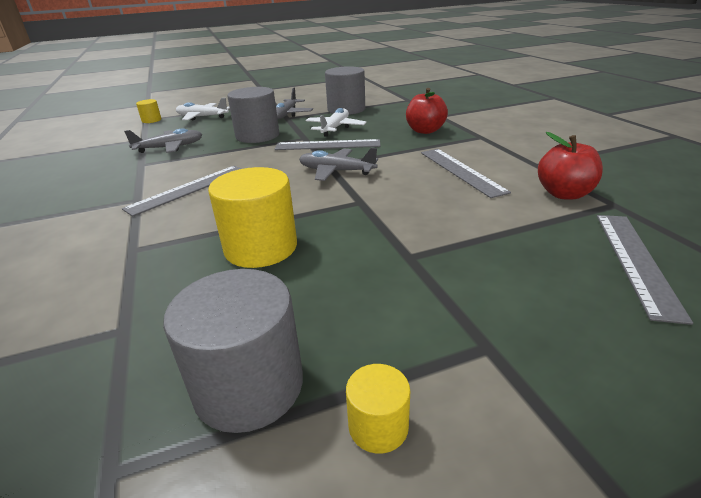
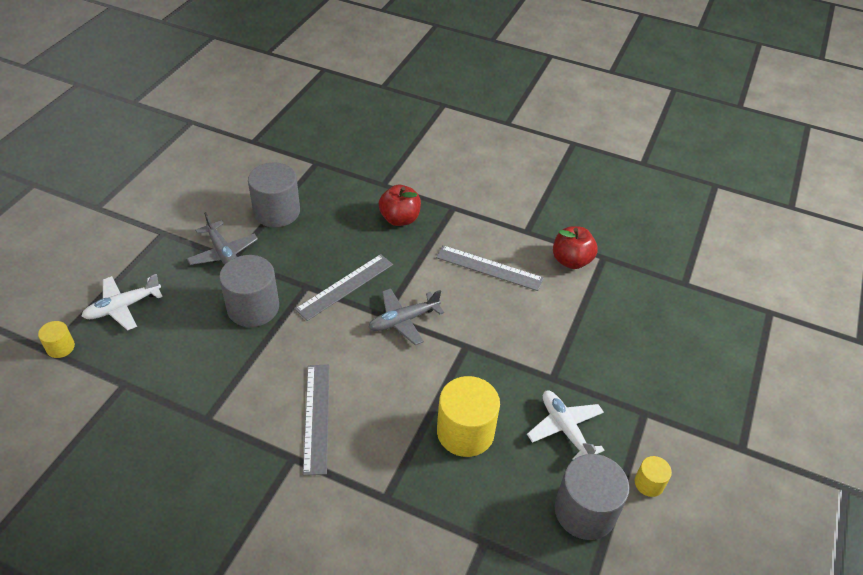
camera: 50 degrees left, 15 degrees up
grey plane [124,128,203,153] -> none
white plane [306,108,367,137] -> white plane moved to [527,391,605,460]
grey ruler [597,215,693,325] -> none

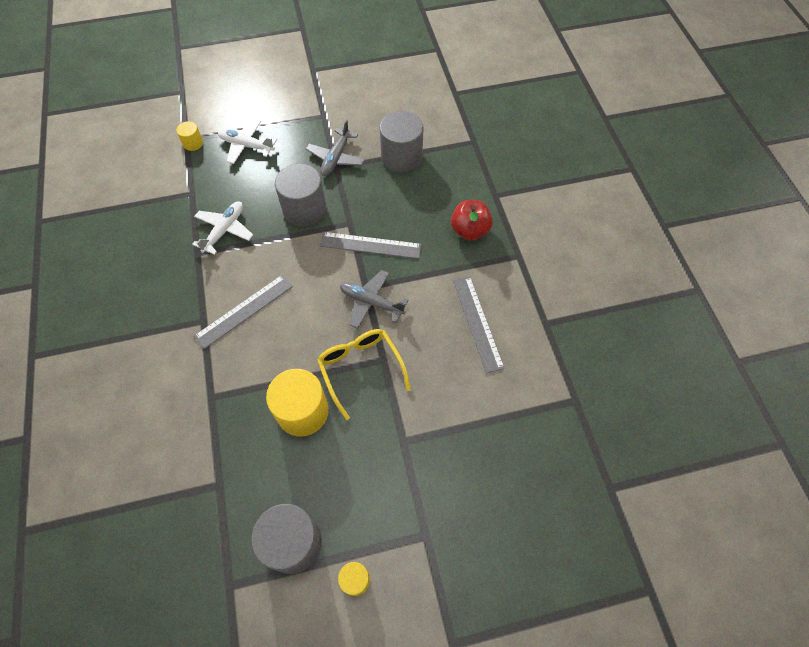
camera: 55 degrees right, 15 degrees up
white plane [527,391,605,460] -> white plane moved to [192,201,253,255]
red apple [553,226,598,269] -> none
none -> yellow glasses [317,329,411,420]

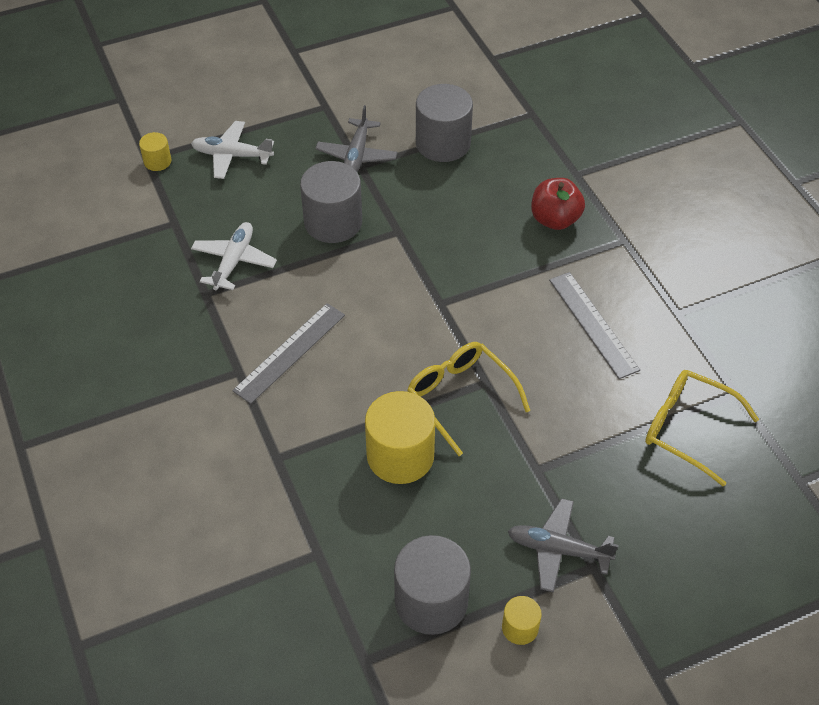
camera: 10 degrees left, 10 degrees down
grey ruler [320,232,422,259] -> none
grey plane [340,270,408,329] -> grey plane moved to [508,498,619,593]
none -> yellow glasses [645,370,759,487]

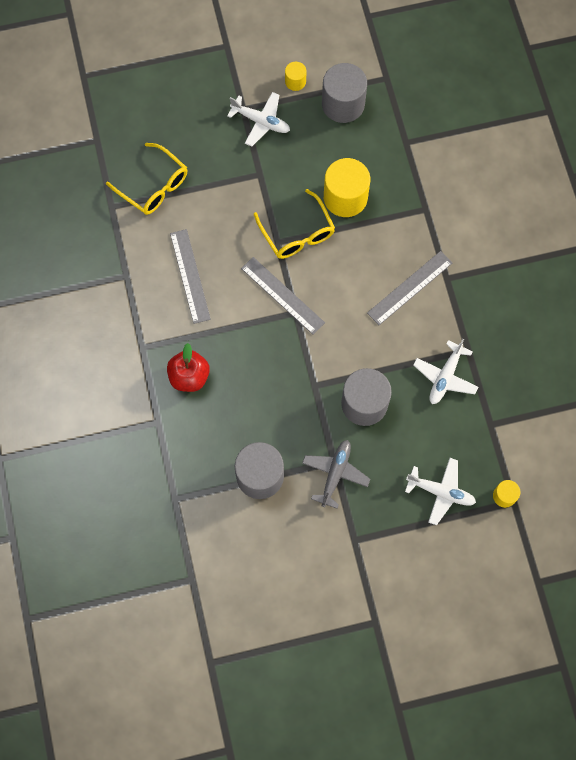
camera: 170 degrees left, 20 degrees up
grey plane [508,498,619,593] -> white plane [227,92,290,147]
none -> grey ruler [241,257,325,335]

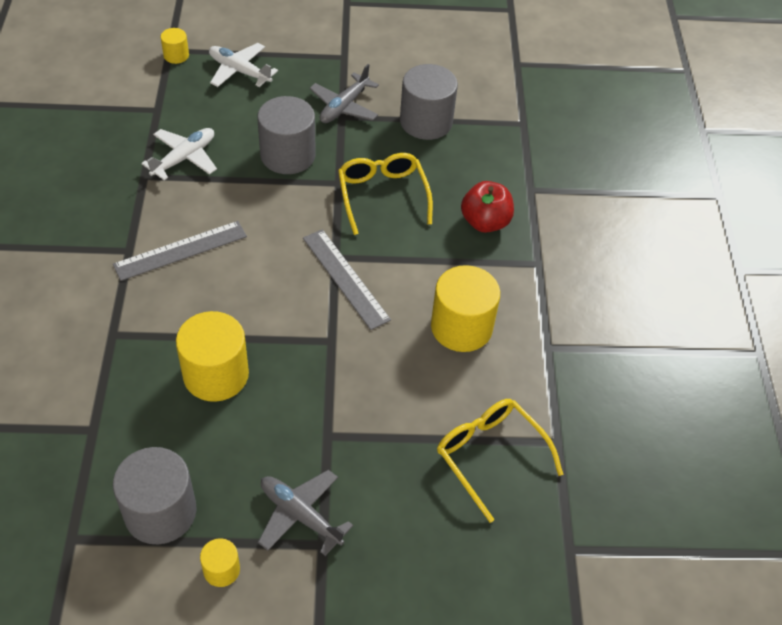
camera: 170 degrees left, 20 degrees down
grey ruler [170,229,211,324] -> yellow cylinder [431,265,500,352]
white plane [227,92,290,147] -> grey plane [258,470,353,556]
yellow glasses [254,189,335,259] -> yellow glasses moved to [338,153,433,235]

